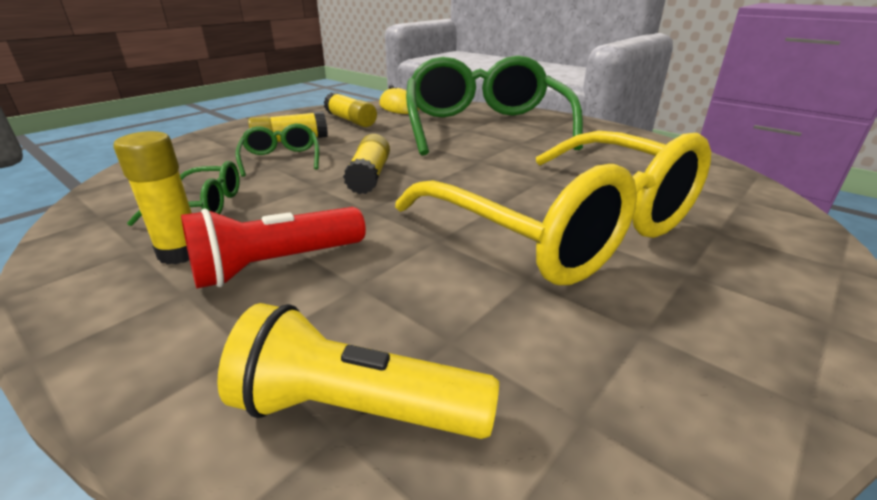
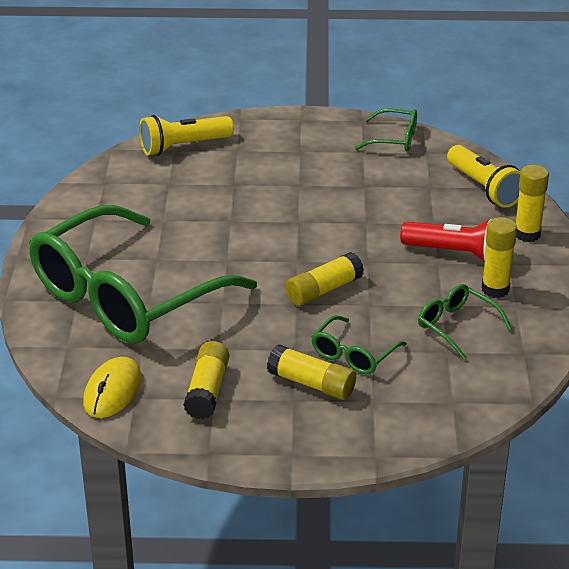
camera: 130 degrees left, 5 degrees up
yellow glasses [395,131,711,285] -> none
none -> yellow flashlight [139,115,234,156]
none -> green glasses [355,109,417,152]
none -> yellow glue stick [516,165,549,242]

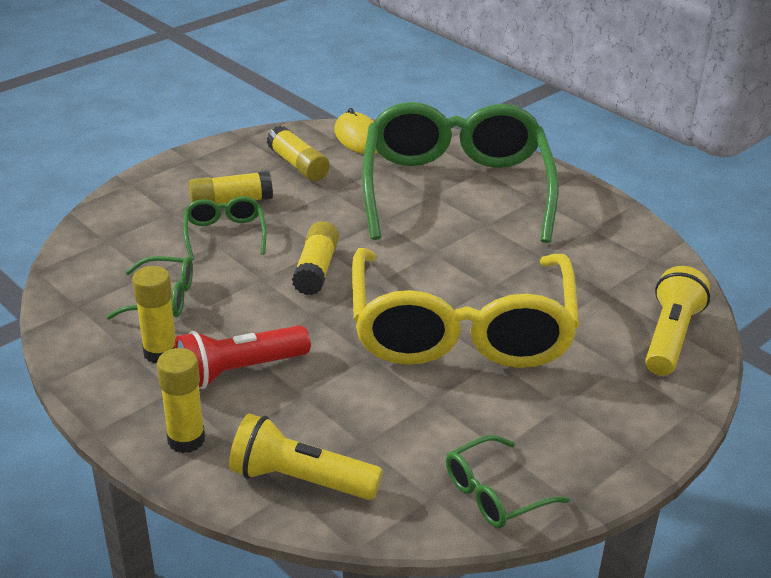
camera: 135 degrees right, 0 degrees up
none -> yellow glasses [352,248,579,368]

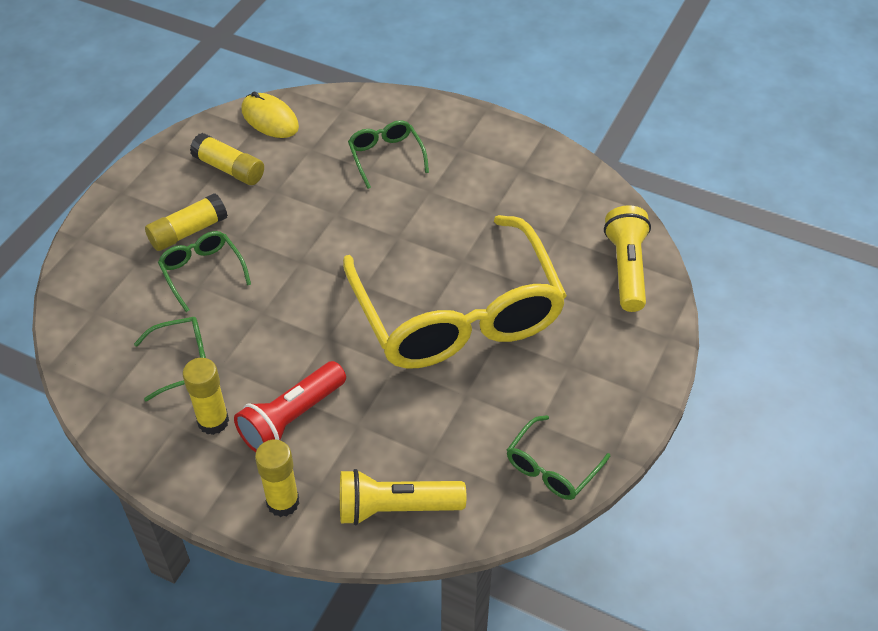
camera: 20 degrees left, 15 degrees up
yellow glue stick [292,221,339,295] -> none
green glasses [362,102,558,243] -> green glasses [348,120,429,189], size x0.40

